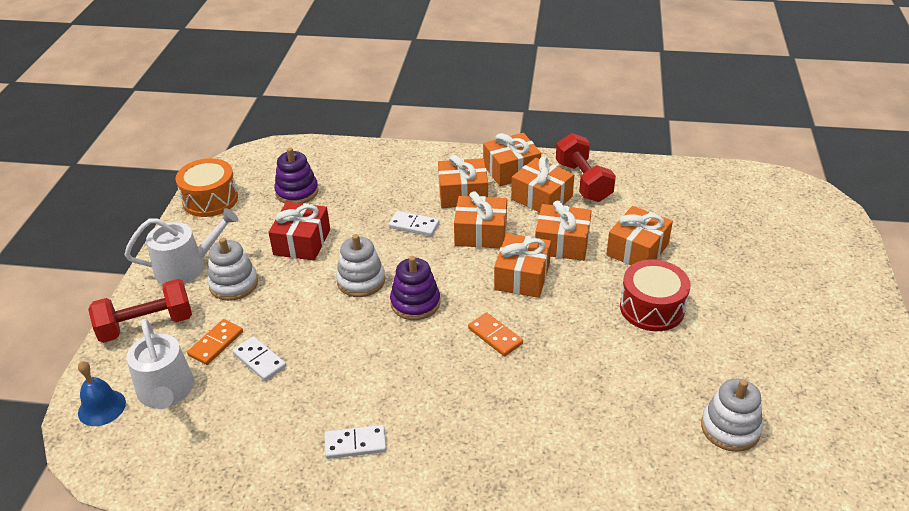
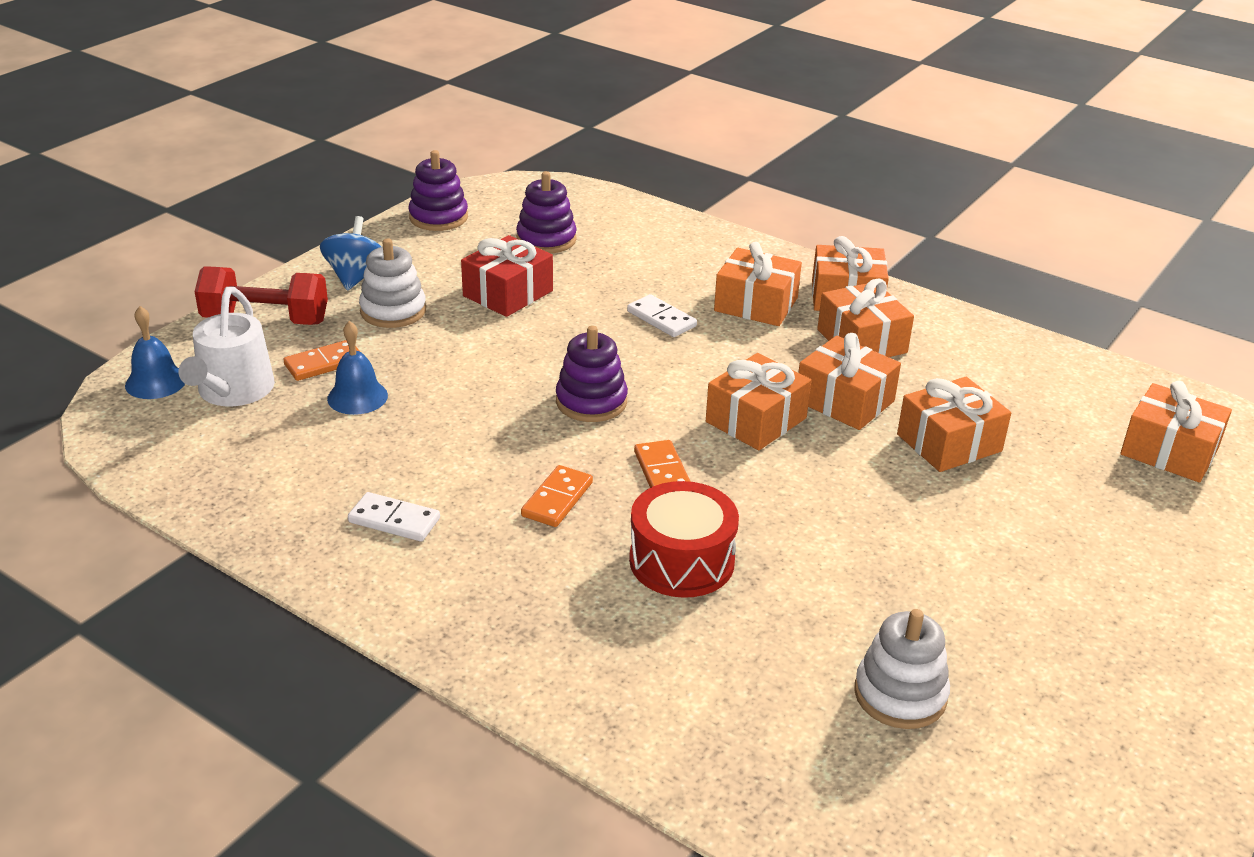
camera: 25 degrees right, 5 degrees down
white watering can [125,208,238,284] -> blue spinning top [320,216,382,290]
orange drum [175,158,238,217] -> purple stacking toy [409,150,468,231]
white domino [232,336,286,381] -> blue bell [327,321,388,415]
white stacking toy [336,234,385,297] -> none
orange gift [454,191,507,248] -> orange gift moved to [1120,381,1232,482]
red dumbbell [556,133,616,202] -> none
red drum [620,260,690,331] -> red drum moved to [629,481,739,598]
none -> orange domino [521,465,593,527]

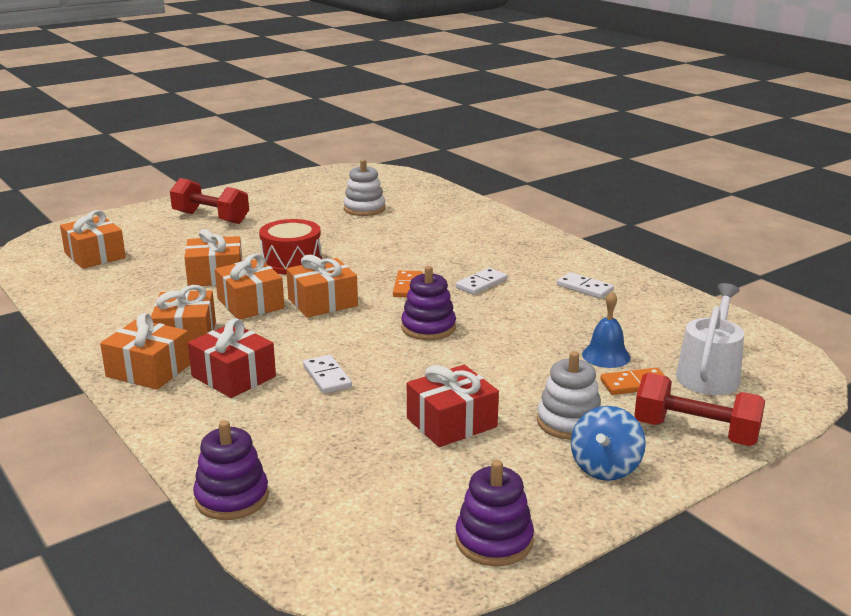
camera: 160 degrees left, 10 degrees down
blue bell [125,306,185,399] -> none
purple stacking toy [516,171,577,253] -> purple stacking toy moved to [193,420,269,520]
orange domino [521,465,593,527] -> white domino [456,268,507,295]
red drum [629,481,739,598] -> red drum moved to [259,219,322,274]
orange gift [714,242,802,326] -> red gift [188,318,276,398]
none -> red dumbbell [170,178,249,224]

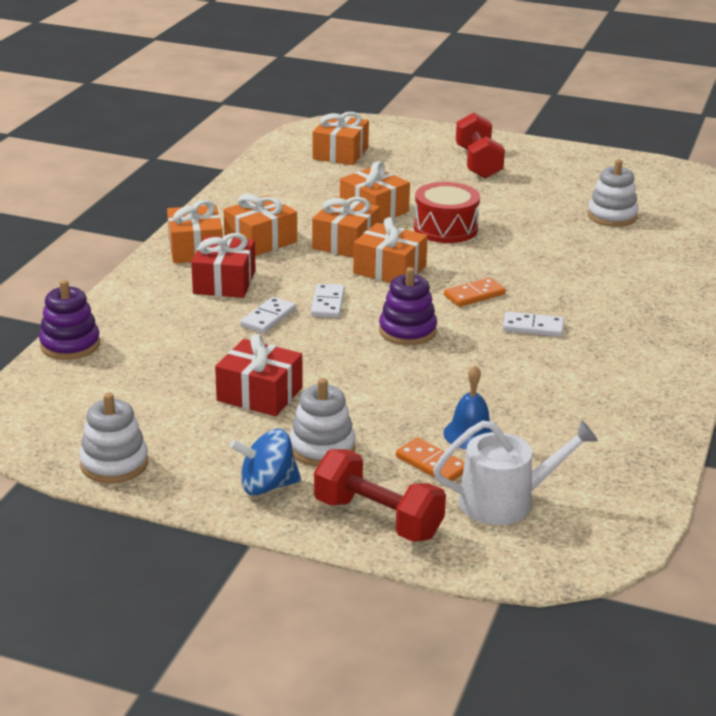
camera: 55 degrees right, 5 degrees up
purple stacking toy [455,460,534,566] -> white stacking toy [79,393,148,483]
white domino [557,272,614,299] -> white domino moved to [311,284,345,318]
red dumbbell [634,373,765,446] -> red dumbbell turned 45 degrees counterclockwise [314,449,446,542]

